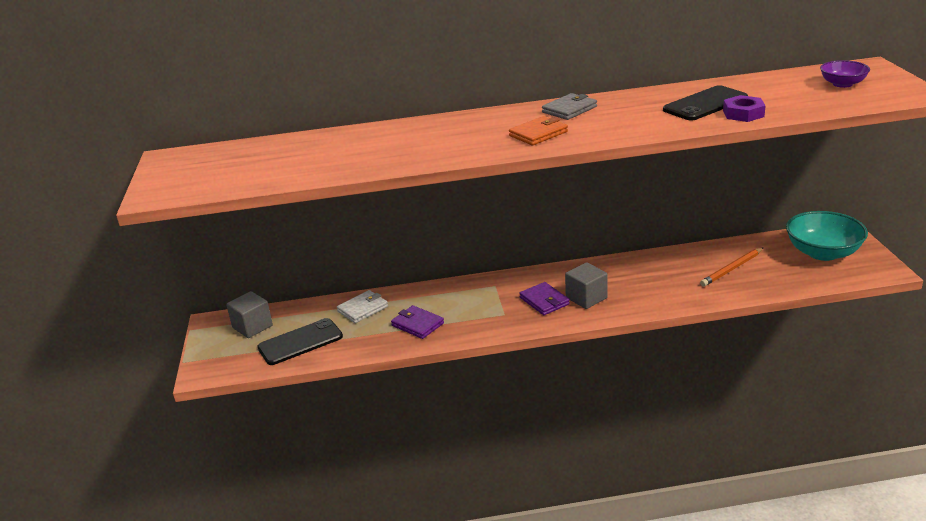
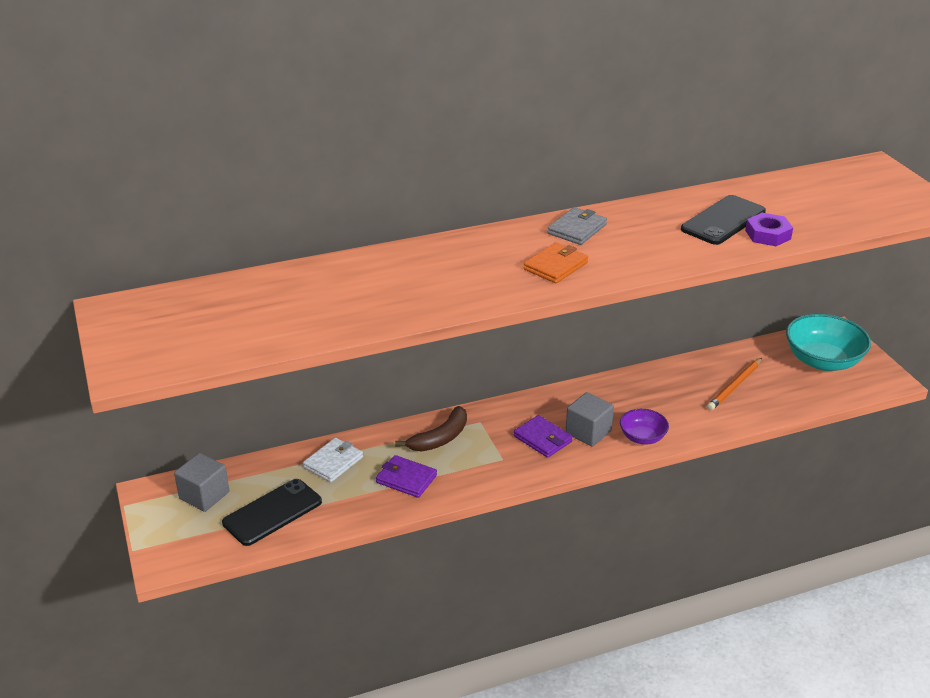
camera: 15 degrees left, 5 degrees up
purple bowl [820,60,870,88] -> purple bowl moved to [620,409,669,445]
none -> brown banana [395,406,467,451]

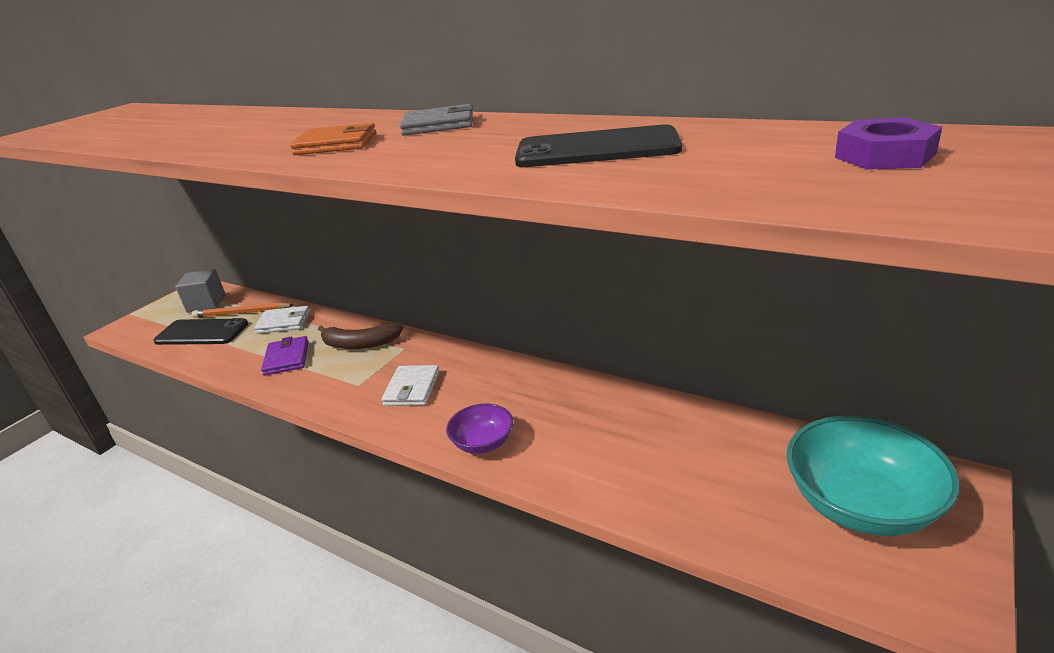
camera: 55 degrees right, 5 degrees down
purple wallet [514,415,573,458] -> white wallet [381,365,440,406]
grey cube [566,392,614,447] -> none
orange pencil [707,358,762,410] -> orange pencil moved to [192,303,294,318]
purple nut [745,213,793,246] -> purple nut moved to [835,117,942,170]

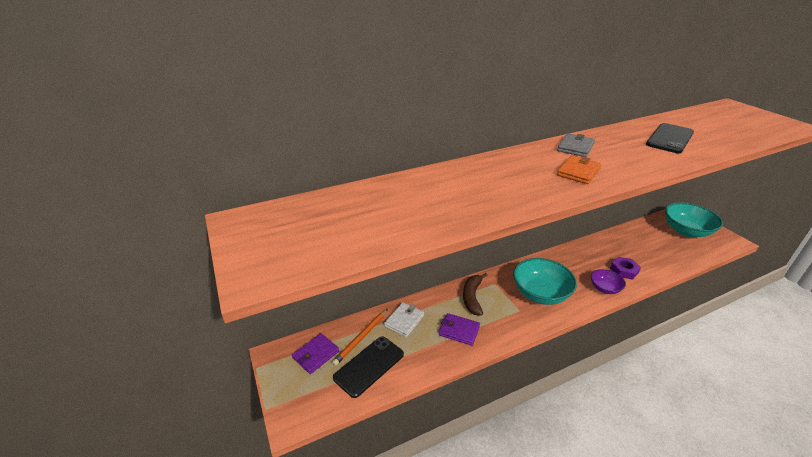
camera: 60 degrees left, 5 degrees up
grey cube [175,269,225,313] -> purple wallet [292,333,339,374]
brown banana [318,324,403,349] -> brown banana turned 150 degrees clockwise [463,273,488,316]
white wallet [381,365,440,406] -> turquoise bowl [513,258,577,305]
purple nut [835,117,942,170] -> purple nut moved to [610,257,641,280]

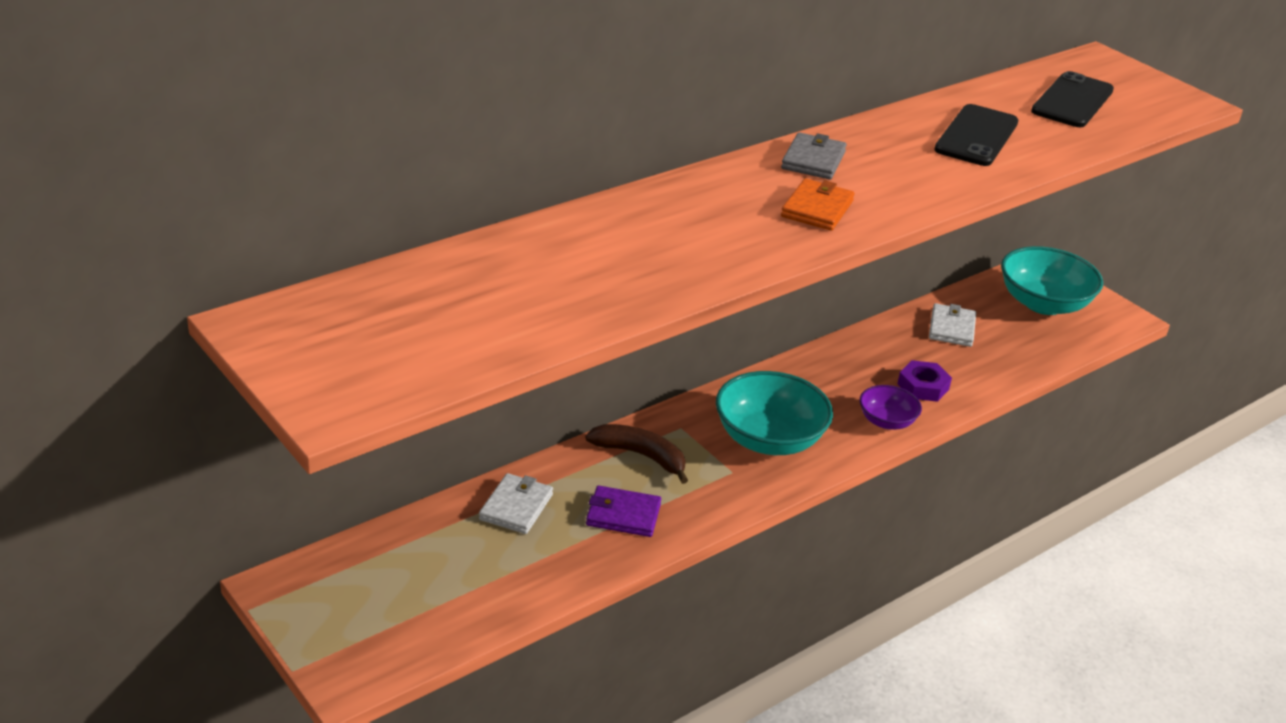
camera: 15 degrees left, 0 degrees up
purple wallet [292,333,339,374] -> none
orange pencil [332,309,388,366] -> none
black phone [333,336,404,398] -> black phone moved to [1031,71,1114,127]
brown banana [463,273,488,316] -> brown banana turned 120 degrees clockwise [585,424,688,484]
none -> white wallet [929,303,976,347]

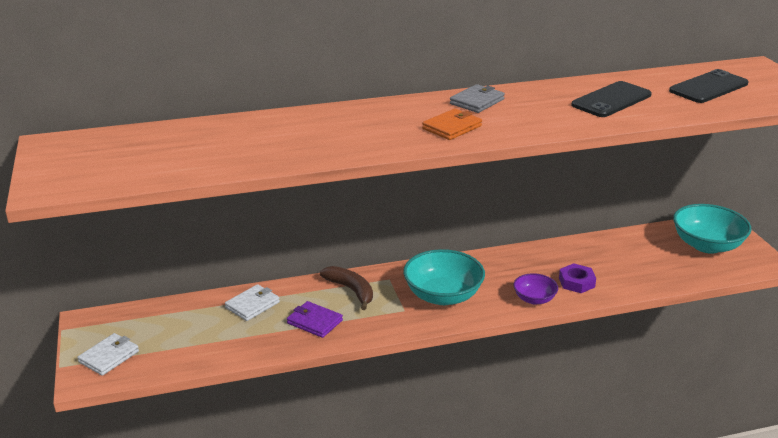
camera: 25 degrees right, 5 degrees down
white wallet [929,303,976,347] -> white wallet moved to [77,333,139,376]

